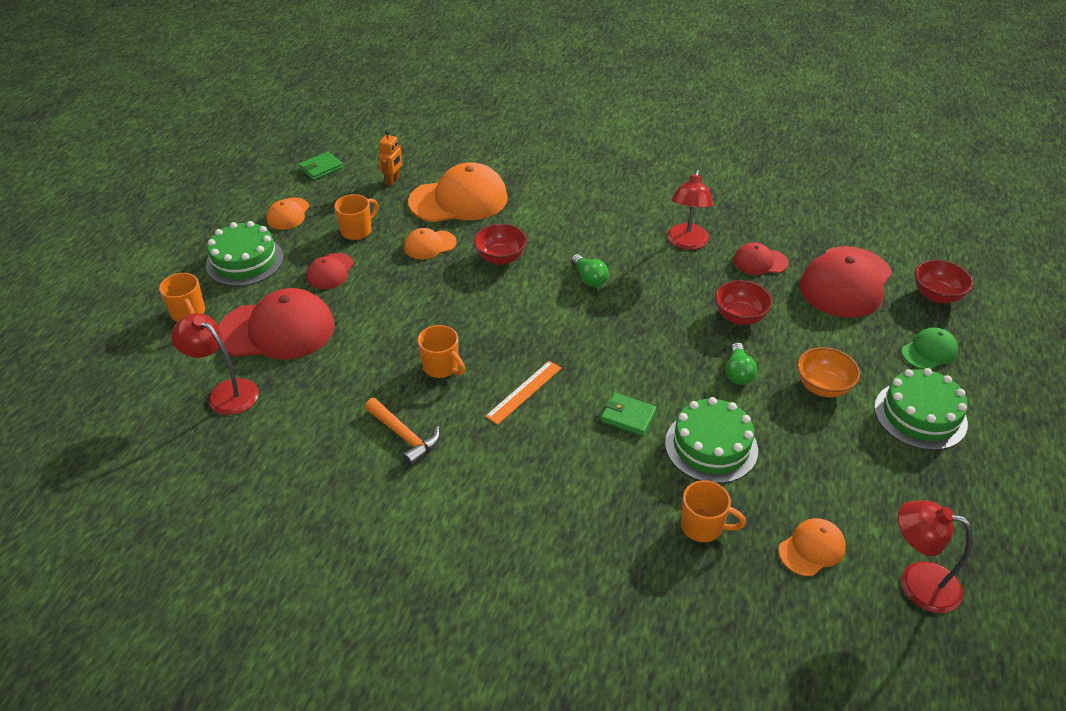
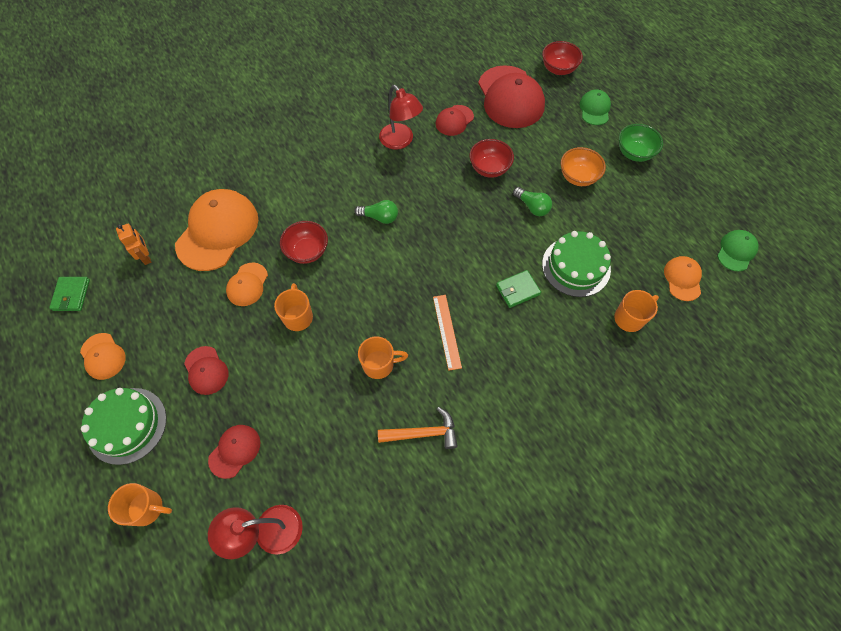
camera: 50 degrees left, 20 degrees up
red cap [218,288,335,360] -> red cap [208,425,260,479], size x0.51
orange mug [334,194,379,240] -> orange mug moved to [274,283,313,331]
green cake [874,368,968,450] -> green bowl [619,124,663,162]
red lamp [898,501,973,613] -> green cap [717,230,759,271]

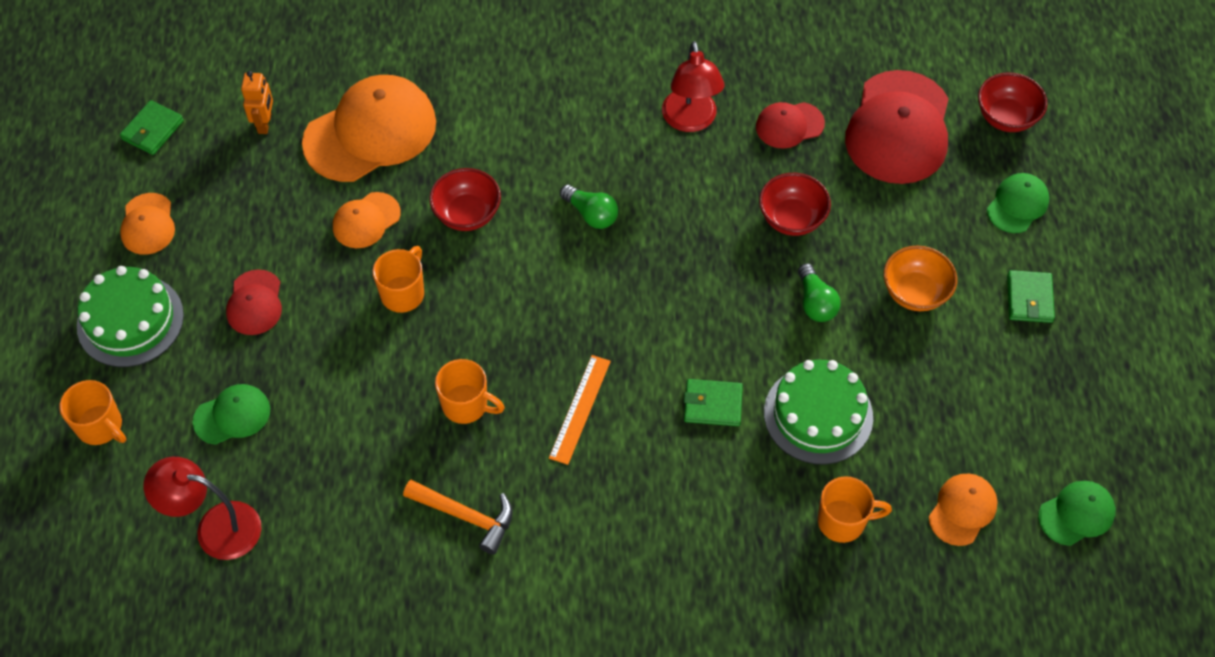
camera: 30 degrees right, 5 degrees down
red cap [208,425,260,479] -> green cap [193,384,270,445]
green bowl [619,124,663,162] -> green wallet [1007,270,1055,323]

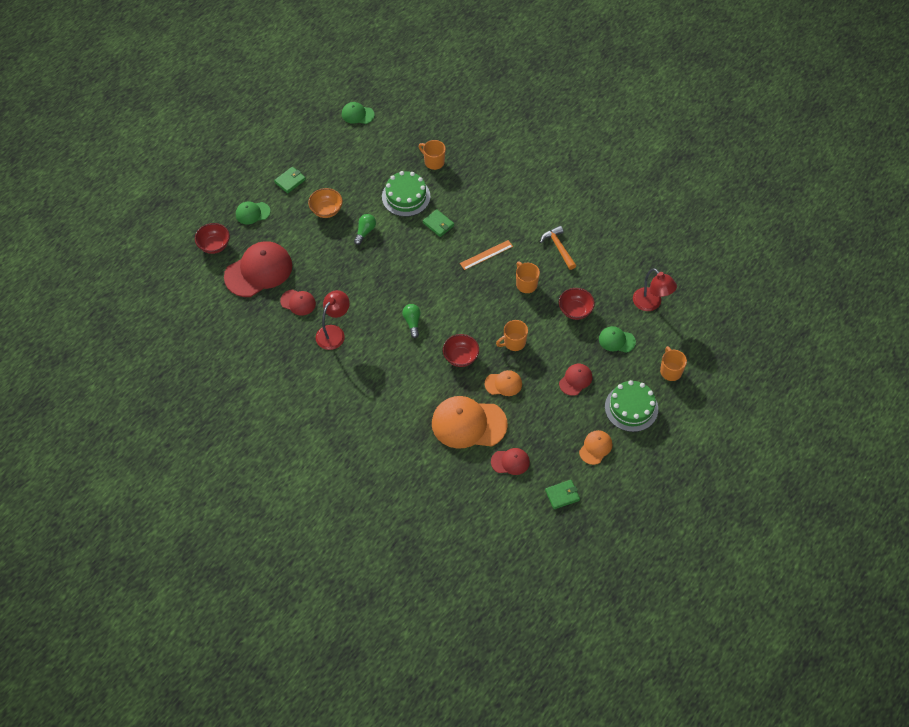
camera: 140 degrees left, 0 degrees up
orange robot [241,71,273,134] -> red cap [491,448,530,475]
red bowl [759,173,831,236] -> red bowl moved to [559,288,595,320]
orange cap [929,473,998,546] -> none

